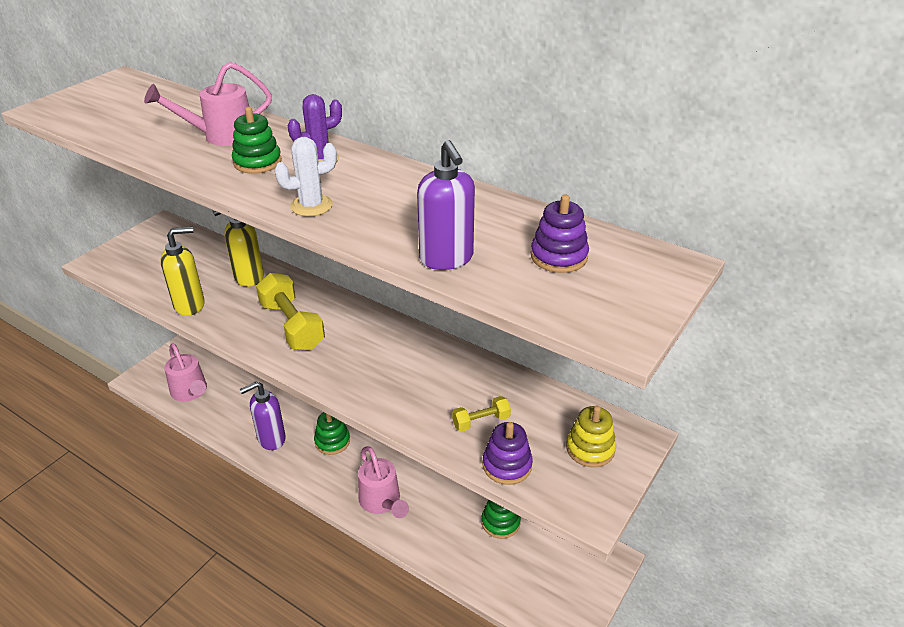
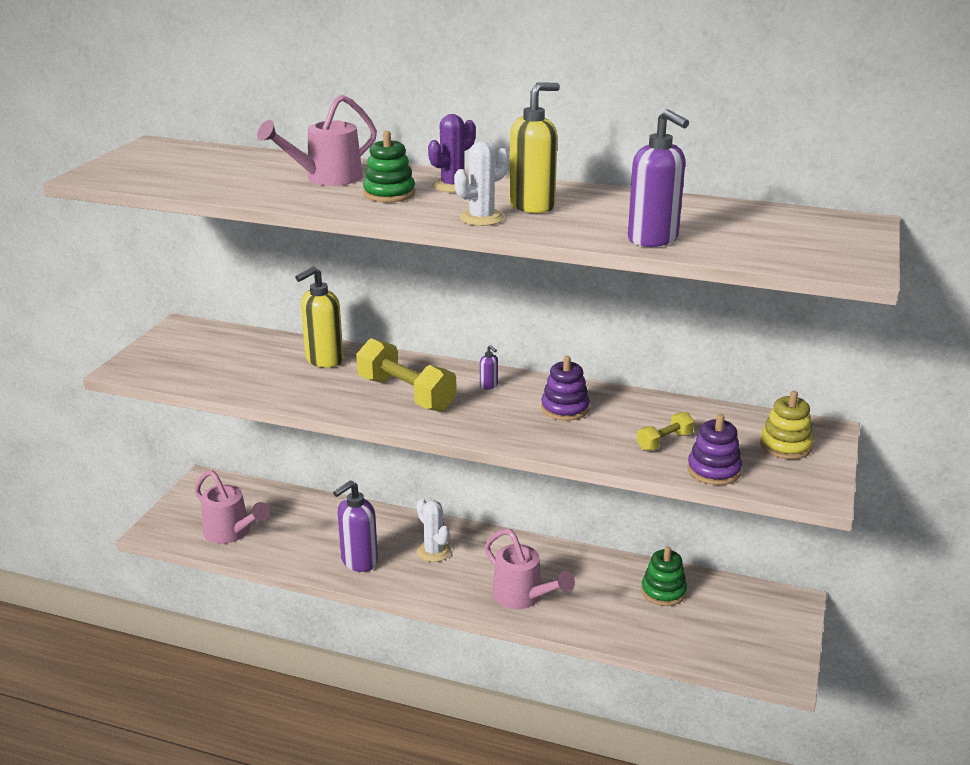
camera: 15 degrees left, 10 degrees down
yellow soap dispenser [161,227,205,316] -> yellow soap dispenser moved to [509,82,560,213]
green stacking toy [314,412,350,455] -> white cactus [417,499,451,562]
purple stacking toy [531,195,589,273] -> purple stacking toy moved to [541,356,590,421]
none -> purple soap dispenser [480,345,498,389]

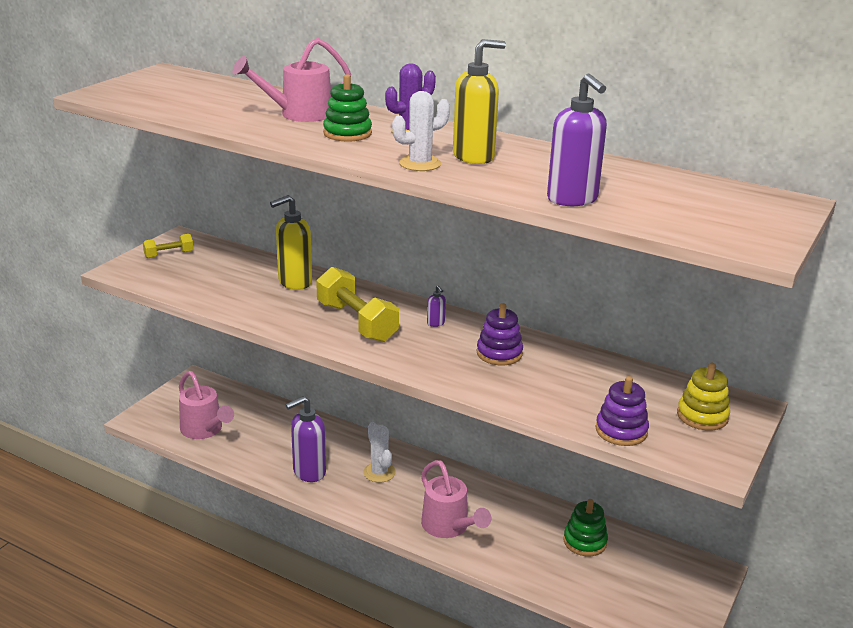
camera: 10 degrees right, 0 degrees up
yellow dumbbell [637,412,694,451] -> yellow dumbbell moved to [143,234,194,258]

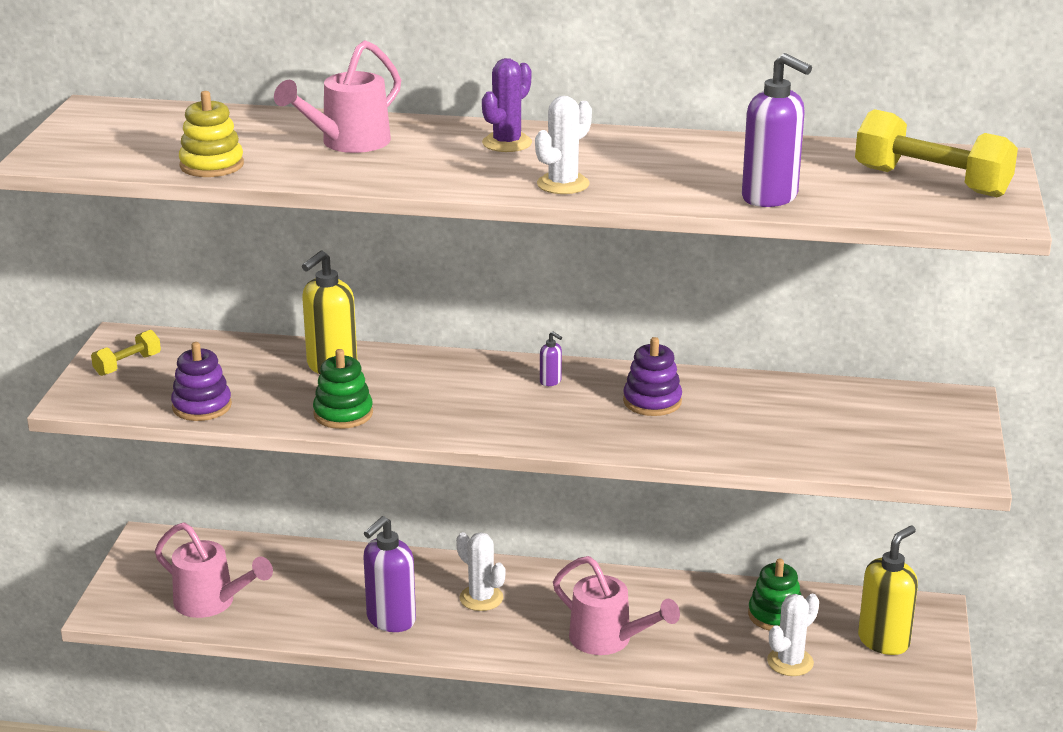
camera: 20 degrees left, 0 degrees up
yellow dumbbell [316,267,399,342] -> yellow dumbbell moved to [855,109,1018,197]
green stacking toy [323,74,372,142] -> green stacking toy moved to [313,349,373,429]
yellow soap dispenser [453,39,506,164] -> yellow soap dispenser moved to [858,525,918,655]
purple stacking toy [596,376,649,446] -> purple stacking toy moved to [171,342,232,421]
yellow stacking toy [677,363,730,431] -> yellow stacking toy moved to [179,91,244,177]
none -> white cactus [767,594,819,676]

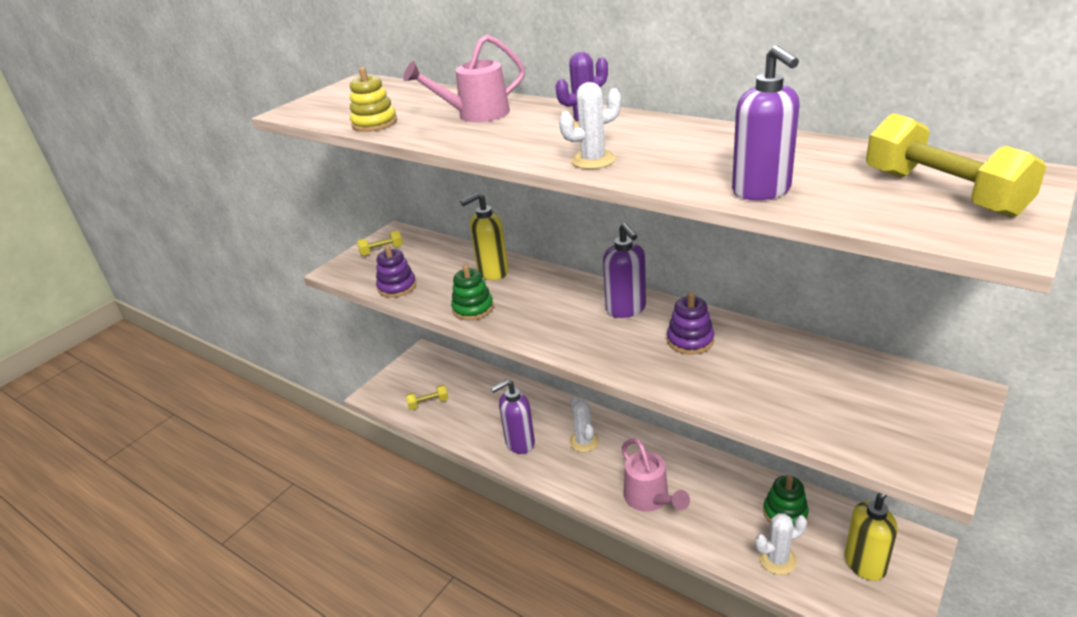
camera: 30 degrees right, 5 degrees up
pink watering can [155,522,273,618] -> yellow dumbbell [406,385,449,410]
purple soap dispenser [540,331,562,386] -> purple soap dispenser [603,223,646,318], size x2.29

